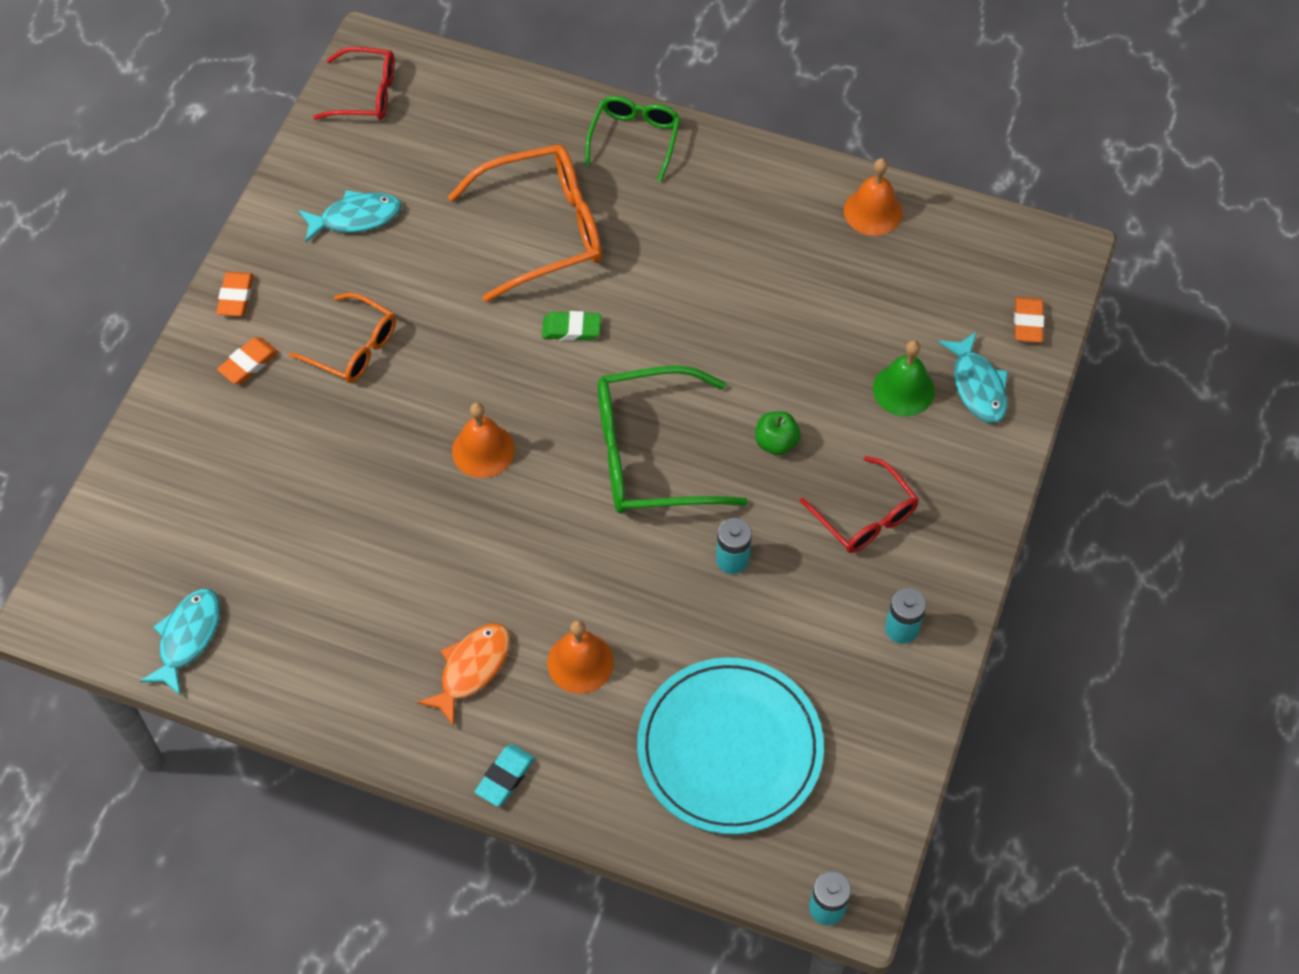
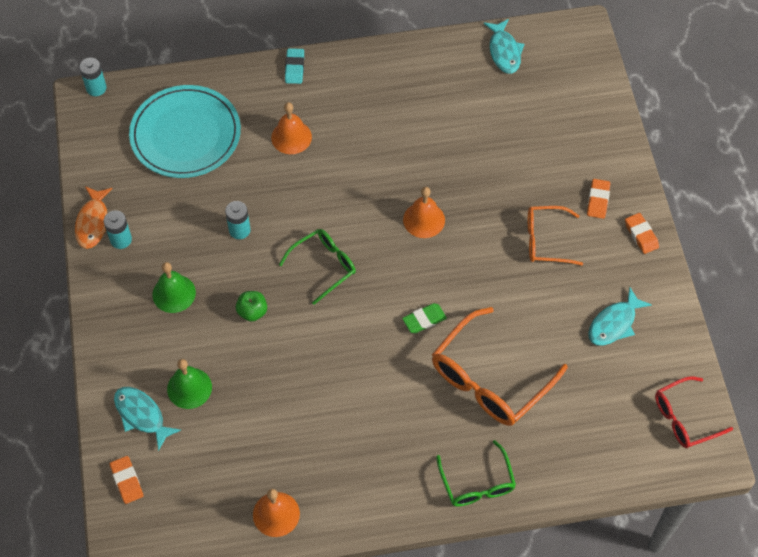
camera: 150 degrees right, 0 degrees up
orange fish [417,623,510,727] -> orange fish moved to [75,186,113,249]
green glasses [598,365,748,514] -> green glasses [279,229,356,305], size x0.60
red glasses [800,456,919,553] -> green bell [152,262,196,313]

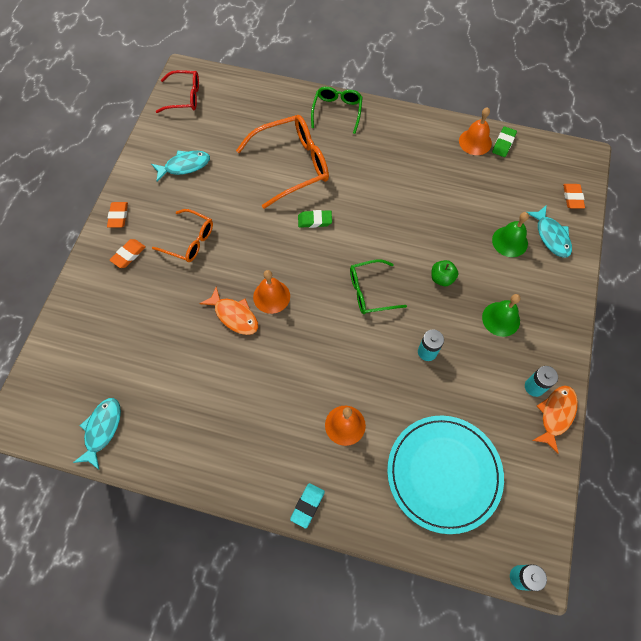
camera: 155 degrees left, 5 degrees up
none -> orange fish [199,286,258,335]
none -> green eraser [492,126,517,157]

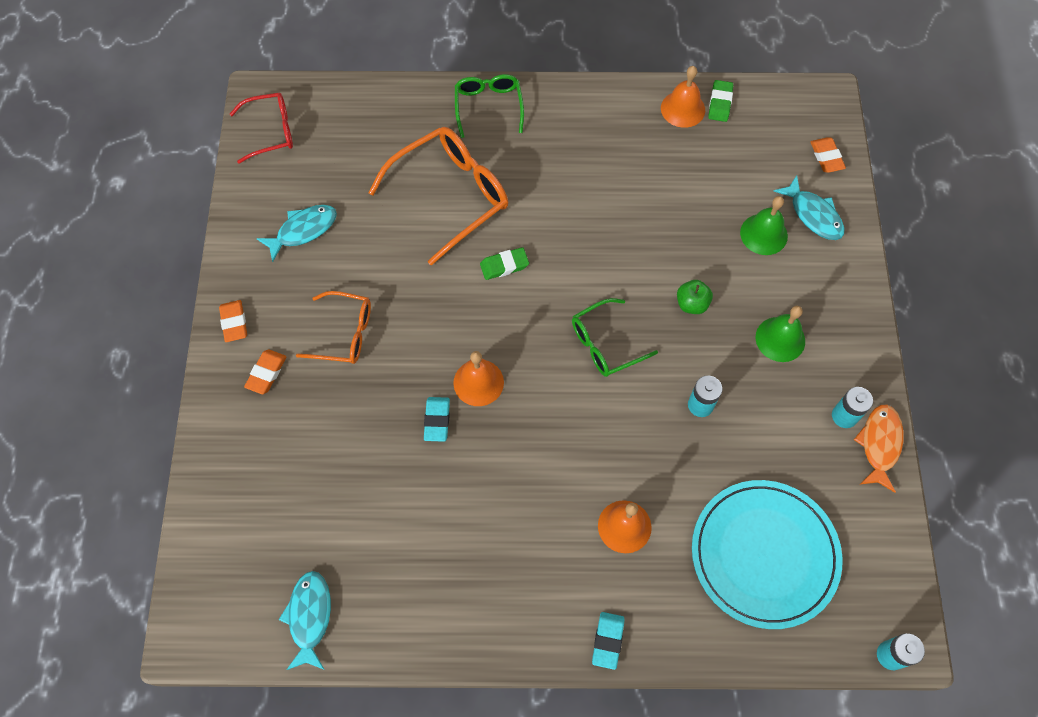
camera: 15 degrees left, 0 degrees up
orange fish [199,286,258,335] -> turquoise eraser [424,397,450,442]

